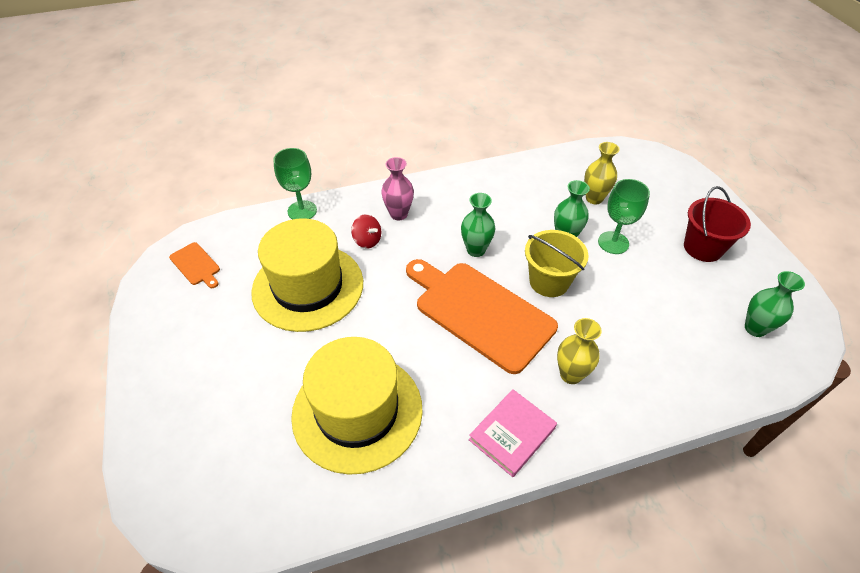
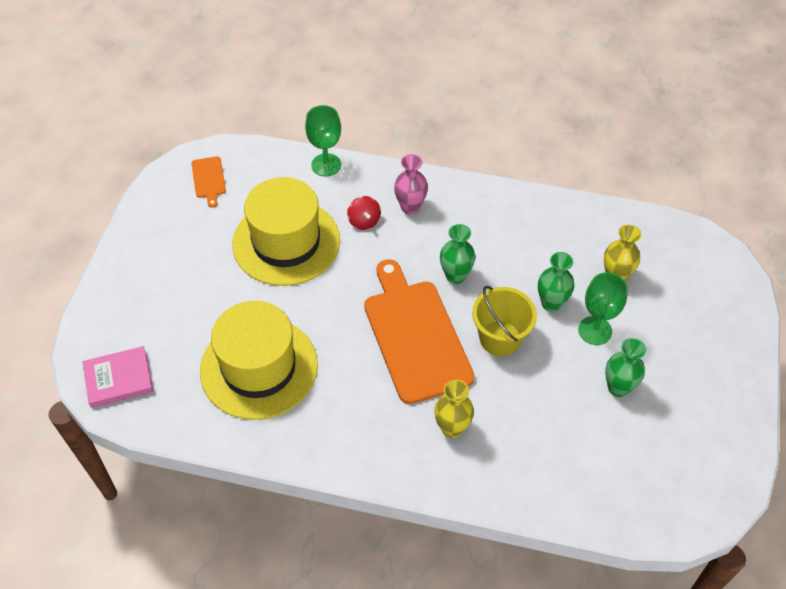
camera: 30 degrees right, 5 degrees up
pink book [469,389,557,477] -> pink book moved to [82,346,153,408]
red bucket [684,186,751,262] -> none
green vase [745,271,805,337] -> green vase moved to [605,338,646,397]

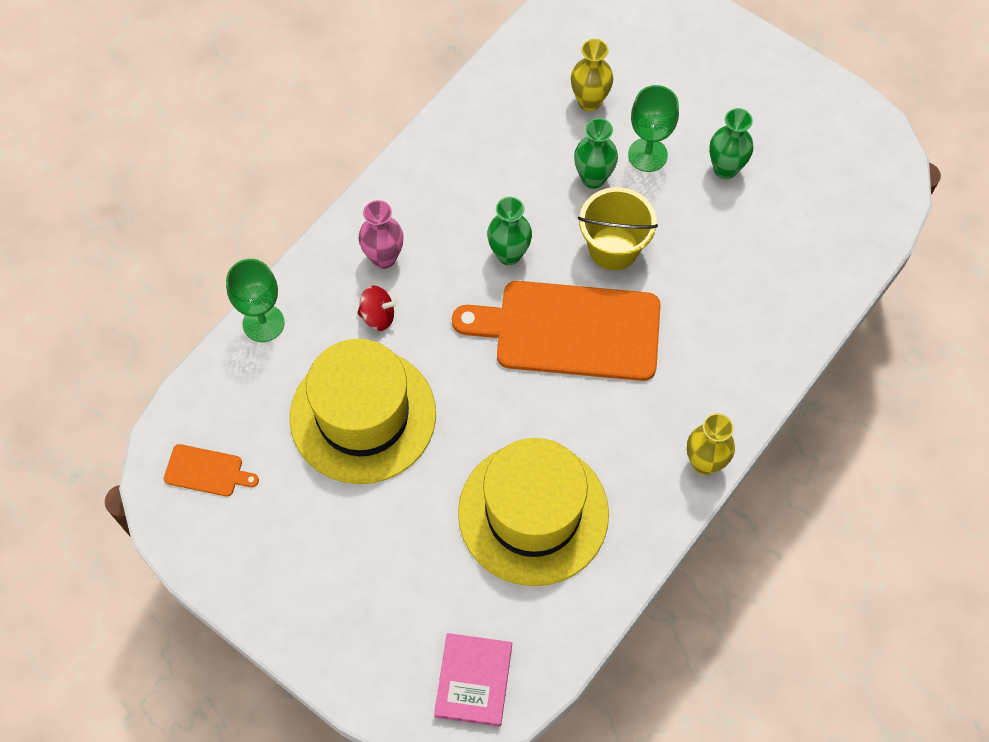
camera: 65 degrees left, 10 degrees up
yellow vase [434,380,474,438] -> yellow vase moved to [687,413,735,475]

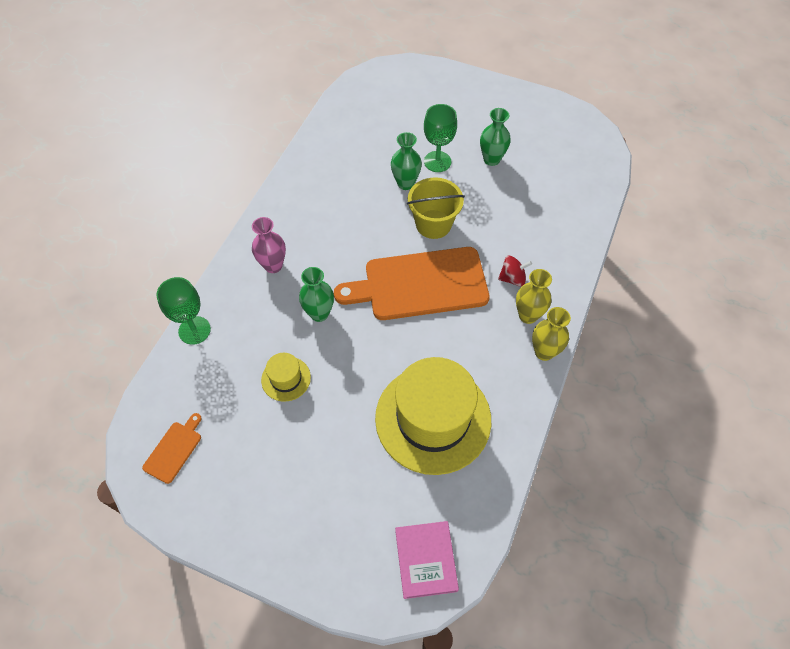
camera: 15 degrees left, 5 degrees down
orange cutting board [164,444,259,497] -> orange cutting board turned 60 degrees counterclockwise [142,413,202,484]
yellow hat [290,339,436,484] -> yellow hat [261,353,311,402], size x0.44
red spinning top [357,286,398,331] -> red spinning top moved to [498,256,532,286]
green vase [487,197,532,265] -> green vase moved to [299,267,334,322]
yellow vase [571,39,613,111] -> yellow vase moved to [516,269,552,324]

